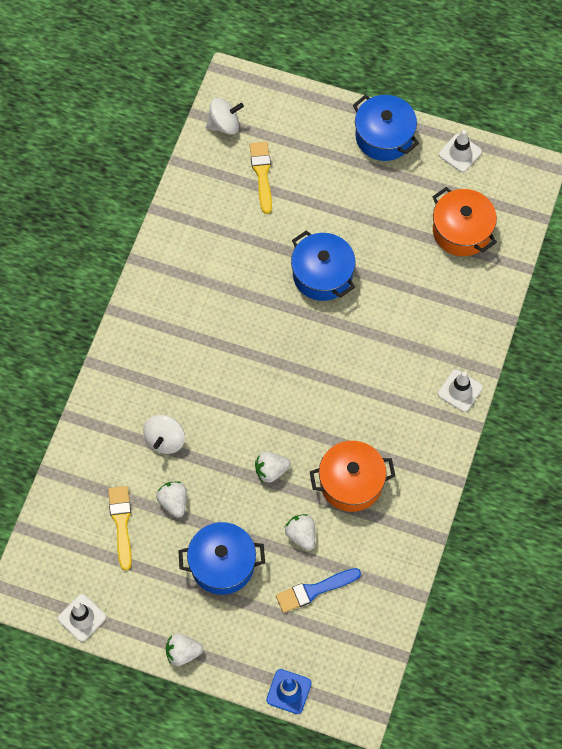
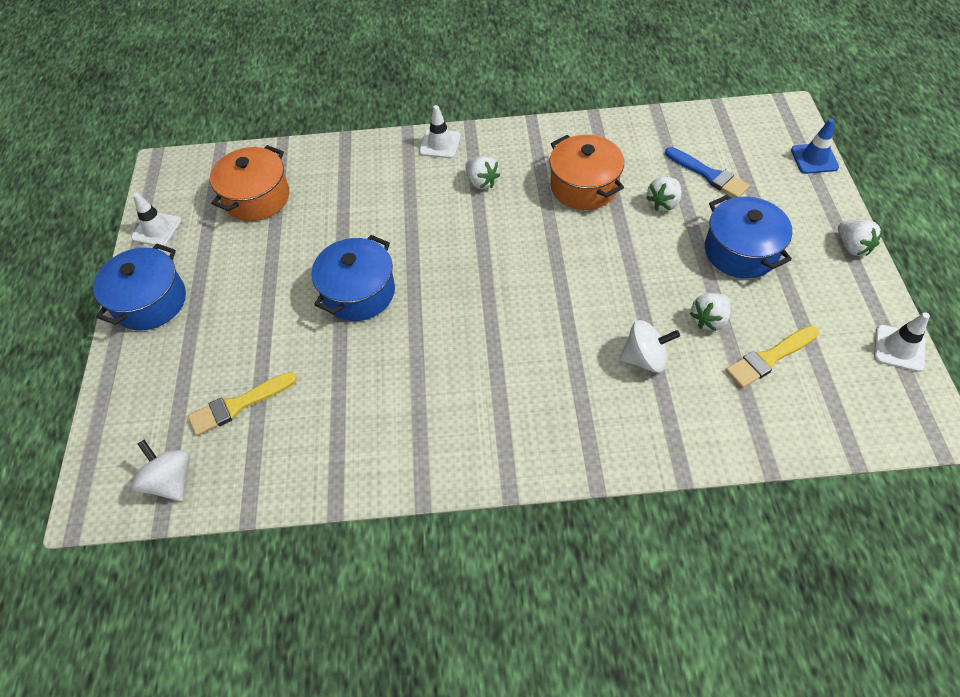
camera: 110 degrees left, 10 degrees down
white strawberry [255,452,291,483] -> white strawberry moved to [465,156,500,189]

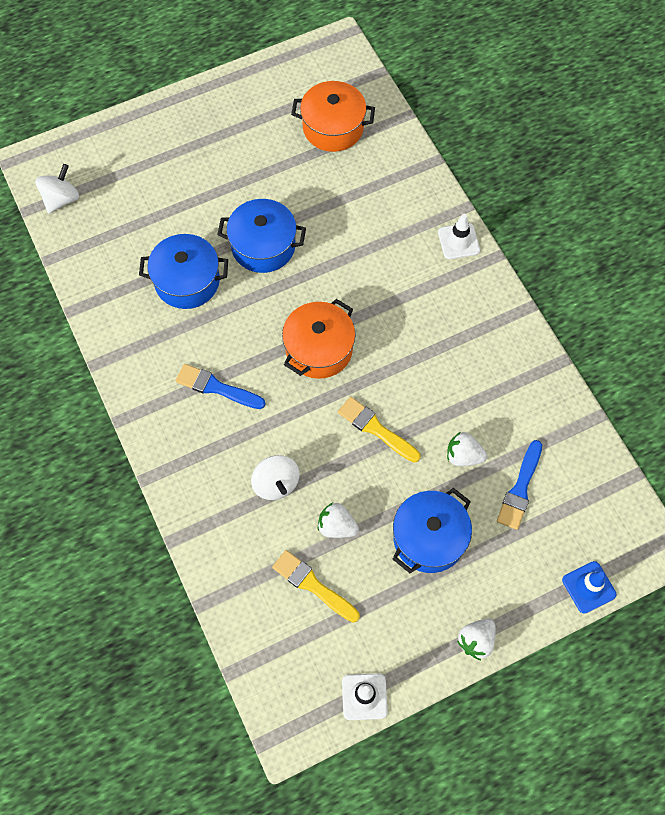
camera: 65 degrees right, 10 degrees up
blue pot [93,244,186,331] -> blue pot moved to [139,234,228,309]
white traffic cone [131,192,182,246] -> none
yellow brush [188,372,297,436] -> yellow brush moved to [338,397,420,462]
white strawberry [465,156,500,189] -> none
orange pot [549,135,624,210] -> orange pot moved to [282,299,356,379]
none -> blue brush [175,364,265,409]

